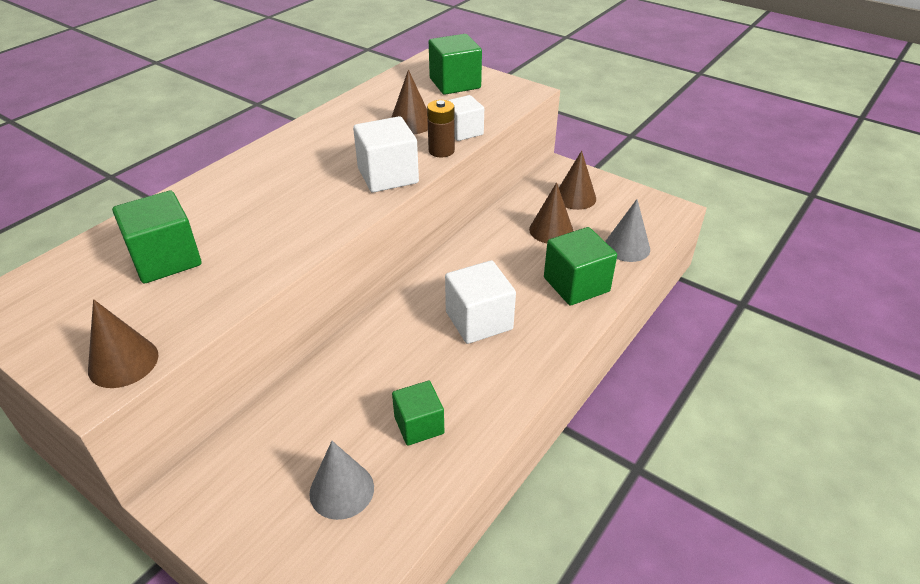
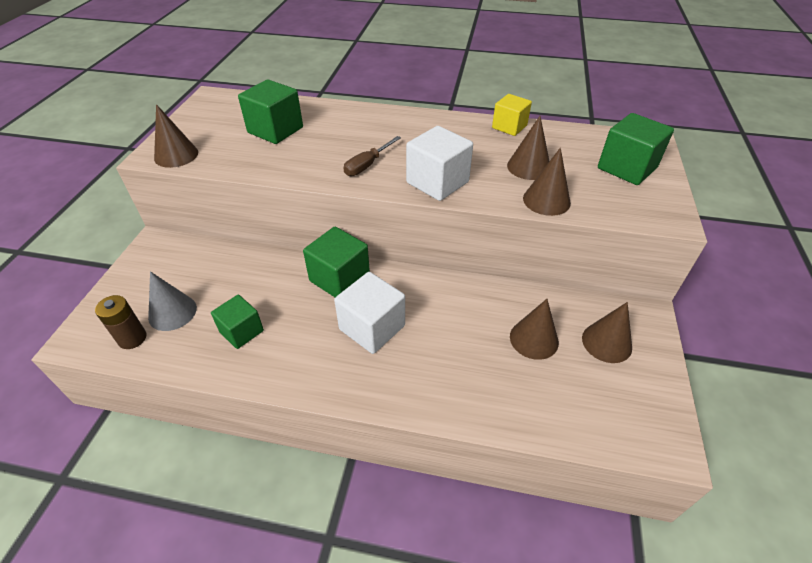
camera: 65 degrees right, 5 degrees up
brown battery [427,100,455,158] -> brown battery moved to [95,295,146,349]
white cube [448,95,484,141] -> brown cone [523,148,571,216]
green cube [544,227,617,305] -> green cube moved to [303,227,370,297]
grey cone [605,199,650,262] -> none
none -> brown screwdriver [343,136,401,176]
none -> yellow cube [492,94,532,136]

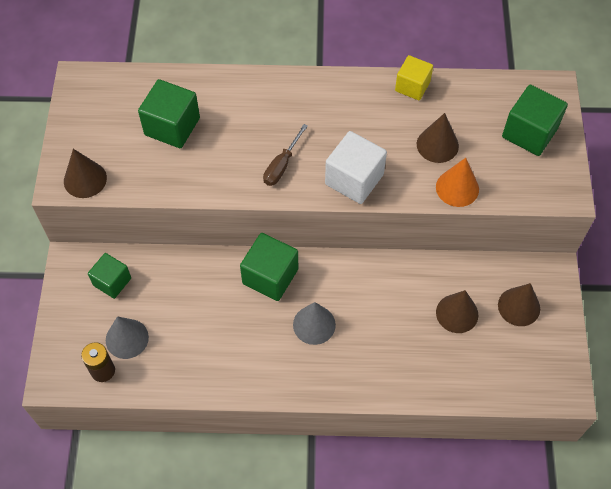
camera: 10 degrees left, 15 degrees up
green cube [211,295,264,349] -> green cube moved to [88,253,131,299]
white cube [334,272,405,354] -> grey cone [293,302,336,345]
brown cone [523,148,571,216] -> orange cone [436,158,479,207]

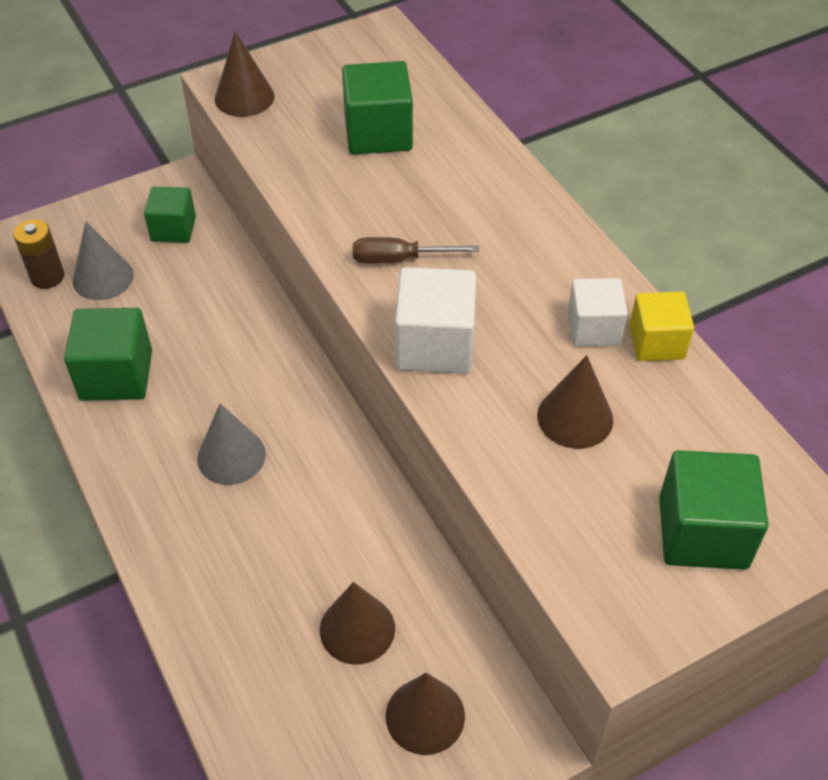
camera: 60 degrees right, 10 degrees down
green cube [240,233,298,301] -> green cube moved to [64,308,152,401]
orange cone [436,158,479,207] -> none
none -> white cube [568,278,628,346]

